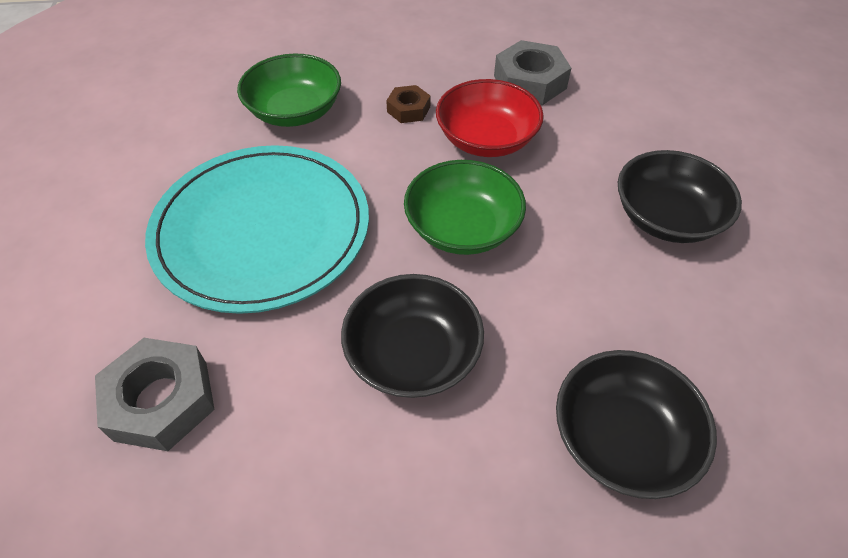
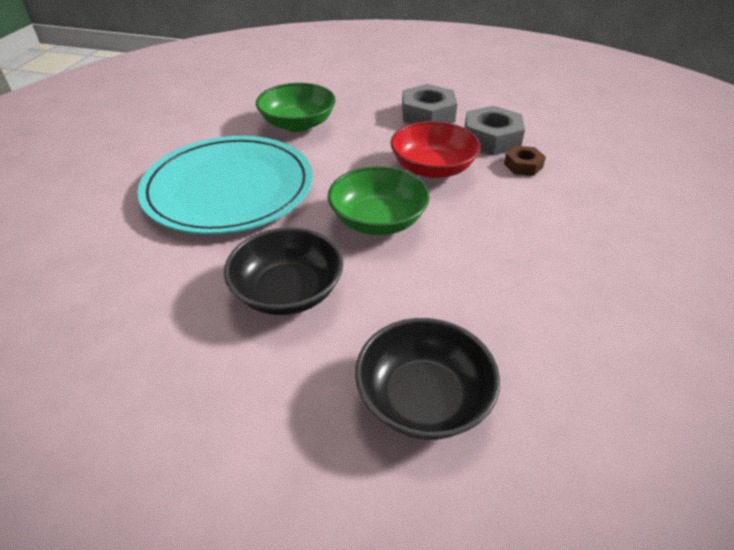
camera: 20 degrees right, 10 degrees down
grey nut [95,338,215,451] -> grey nut moved to [402,84,457,124]
brown nut [386,85,430,123] -> brown nut moved to [504,146,546,176]
black bowl [618,150,742,243] -> none

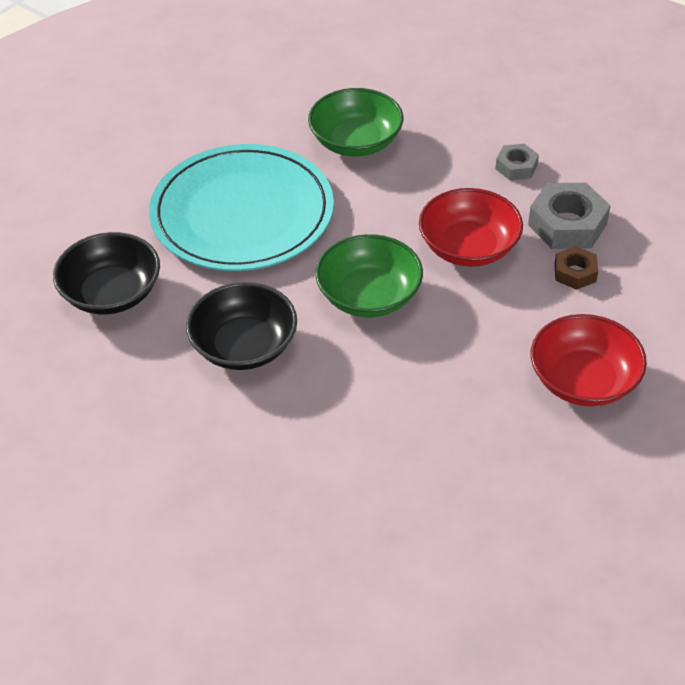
camera: 25 degrees right, 5 degrees up
black bowl [355,318,500,440] -> black bowl moved to [53,232,160,315]
grey nut [402,84,457,124] -> grey nut [495,144,539,180], size x0.57
none -> red bowl [531,314,647,406]

